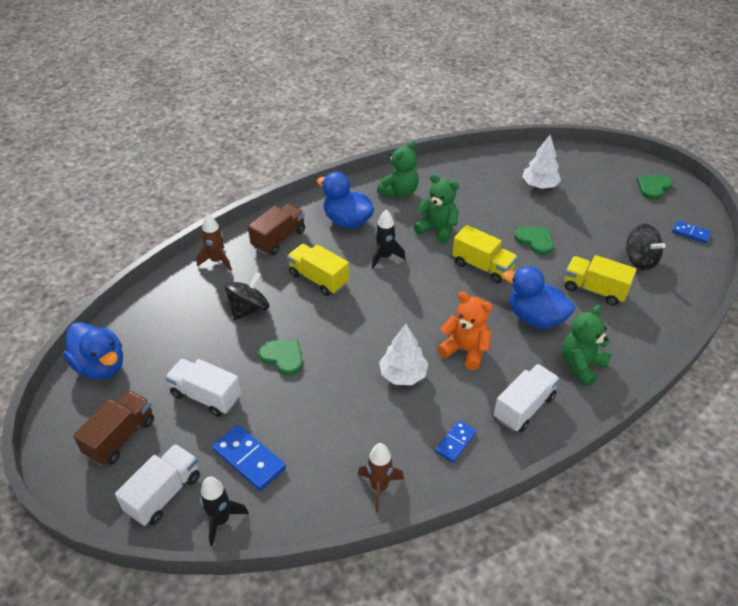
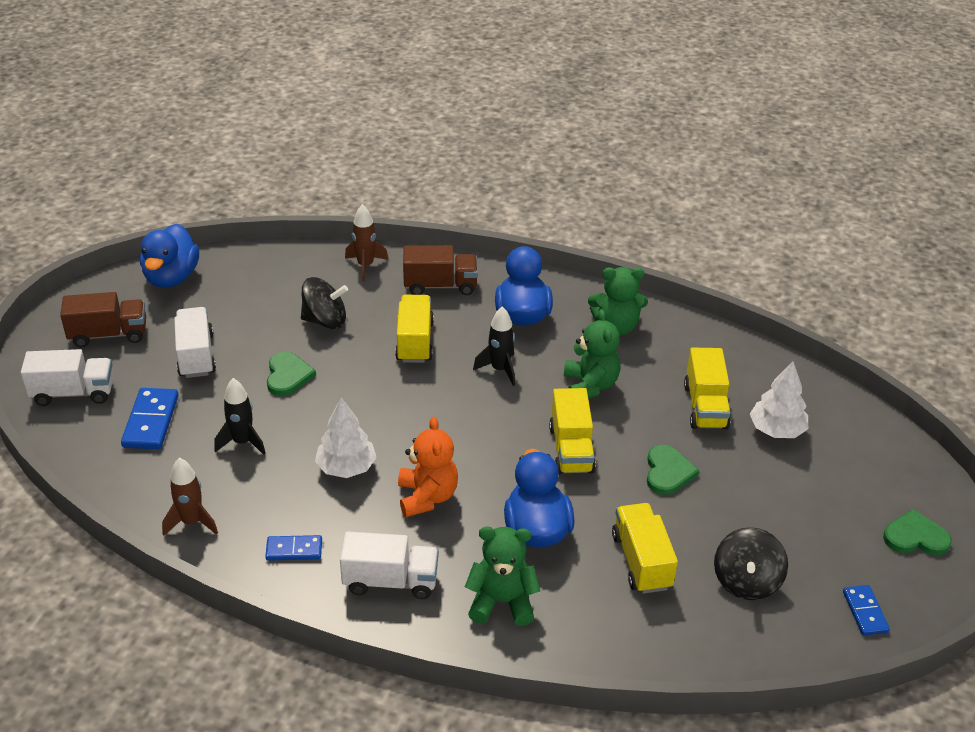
camera: 50 degrees right, 5 degrees down
black rocket [200,477,249,546] -> black rocket moved to [214,378,266,455]
none -> yellow truck [684,348,730,430]

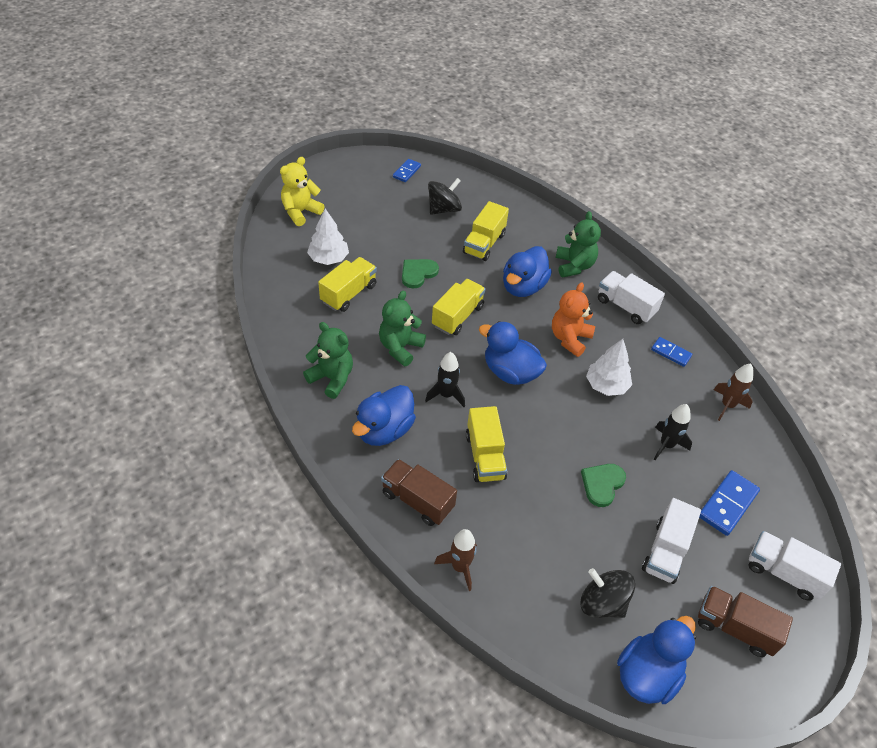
camera: 145 degrees left, 10 degrees up
black spinning top [301,277,348,329] -> black spinning top moved to [581,568,635,618]
yellow truck [395,295,434,363] -> yellow truck turned 45 degrees counterclockwise [466,406,507,482]
green teddy bear [465,526,540,626] -> green teddy bear turned 135 degrees counterclockwise [556,211,601,277]
green heart [883,509,952,555] -> none
none -> yellow teddy bear [280,157,325,226]
none -> blue duck [479,321,547,385]

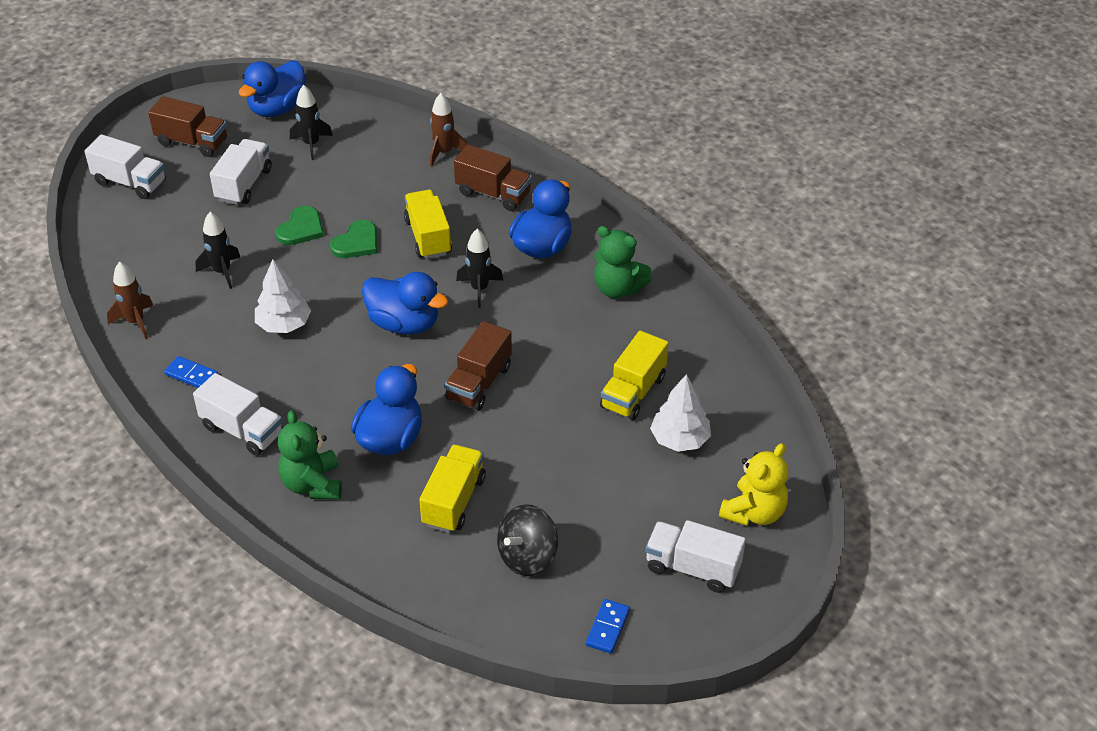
camera: 175 degrees right, 5 degrees down
green teddy bear [379,290,426,366] -> none
green heart [402,259,439,288] -> green heart moved to [330,220,377,258]
yellow truck [432,279,486,335] -> brown truck [445,321,512,410]
orange teddy bear [552,282,595,357] -> none
black spinning top [581,568,635,618] -> black rocket [290,85,333,160]
blue domino [699,470,760,536] -> none
none -> white truck [646,520,746,593]

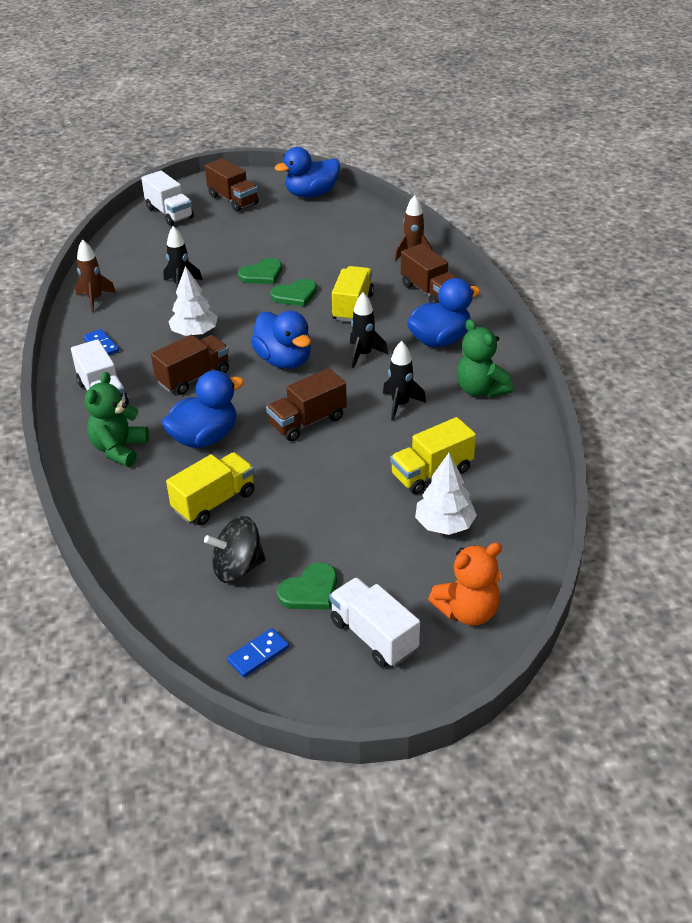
camera: 30 degrees right, 5 degrees down
white truck [210,139,272,205] -> none
black rocket [290,85,333,160] -> black rocket moved to [383,341,426,421]
yellow teddy bear [719,443,788,526] -> orange teddy bear [428,542,502,626]
none -> brown truck [151,335,229,395]
none -> green heart [277,563,337,610]

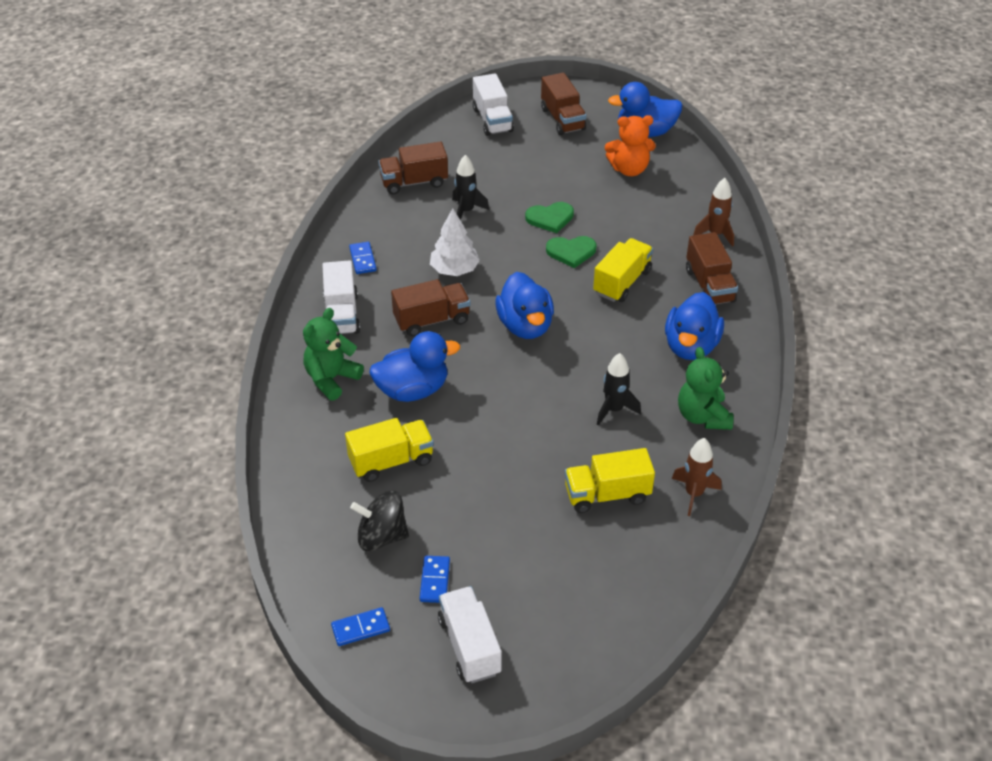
camera: 20 degrees right, 5 degrees up
brown rocket [75,239,116,312] -> brown rocket moved to [672,438,722,516]
brown truck [266,368,347,441] -> brown truck moved to [378,142,448,195]
green heart [277,563,337,610] -> blue domino [420,556,450,603]
black rocket [350,292,388,368] -> none
blue duck [407,278,480,348] -> blue duck turned 120 degrees clockwise [665,292,724,360]
white tree [415,453,477,535] -> none
orange teddy bear [428,542,502,626] -> orange teddy bear moved to [605,115,656,176]

